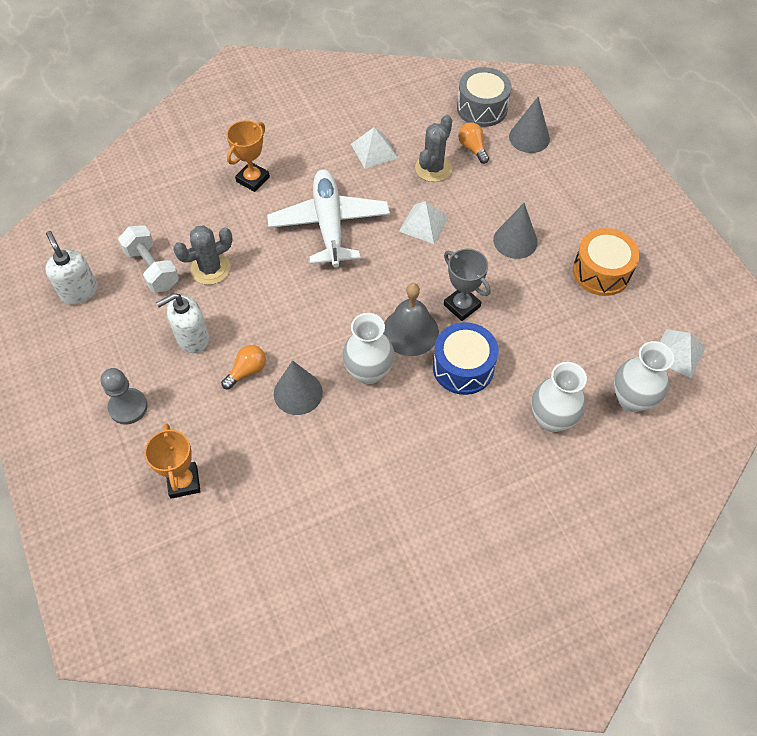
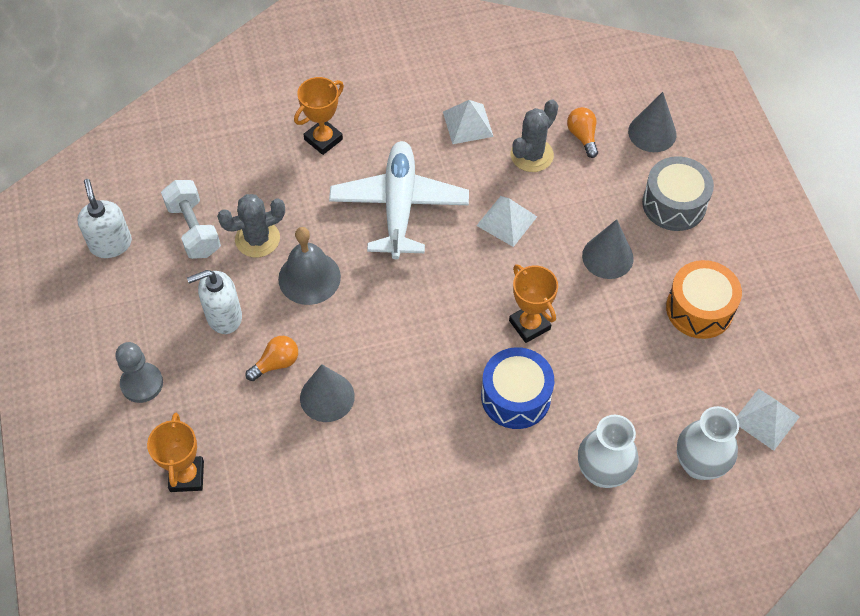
camera: 10 degrees right, 0 degrees up
white vase [342,313,395,384] -> none
grey bell [383,283,439,356] -> grey bell moved to [278,227,341,305]
grey trophy [444,249,491,321] -> orange trophy [509,264,558,343]
grey drum [457,67,512,127] -> grey drum moved to [642,156,714,231]

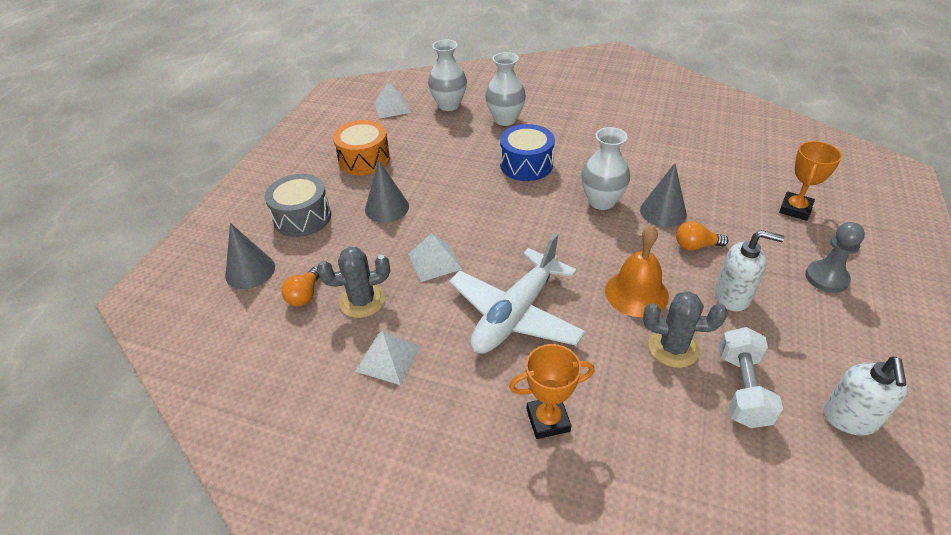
camera: 145 degrees left, 15 degrees down
grey bell [278,227,341,305] -> orange bell [605,225,669,317]
orange trophy [509,264,558,343] -> none
none -> white vase [581,127,630,210]

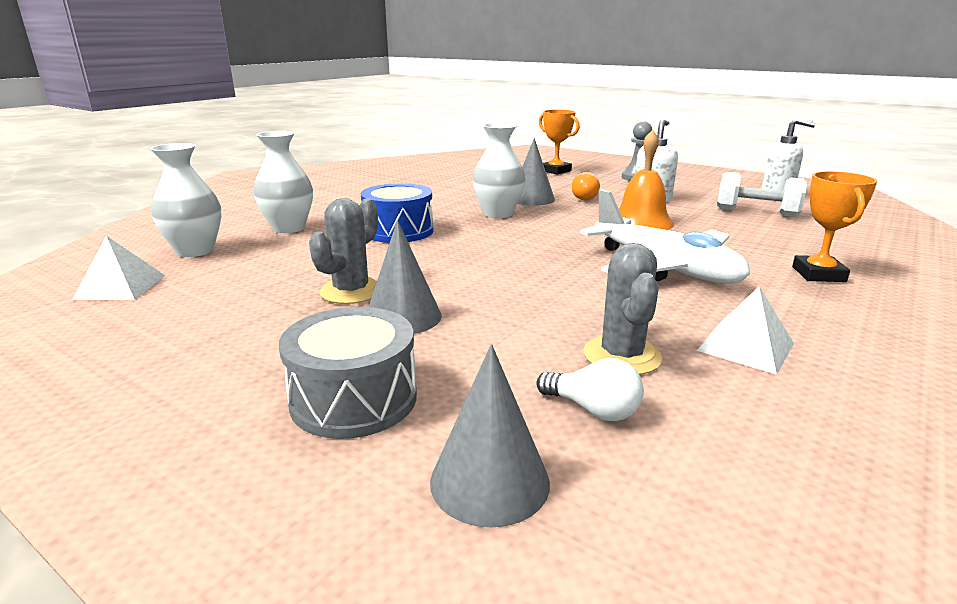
camera: 75 degrees left, 20 degrees down
orange light bulb [281,267,319,306] -> white light bulb [536,358,644,421]
orange drum [333,120,390,175] -> none
white pyramid [408,233,462,282] -> none
grey cactus [643,291,728,368] -> grey cactus moved to [309,198,378,304]

